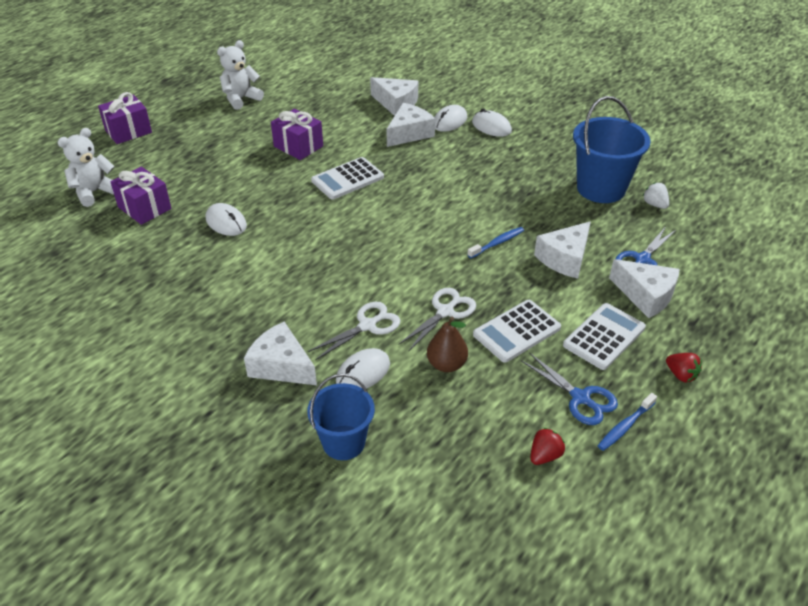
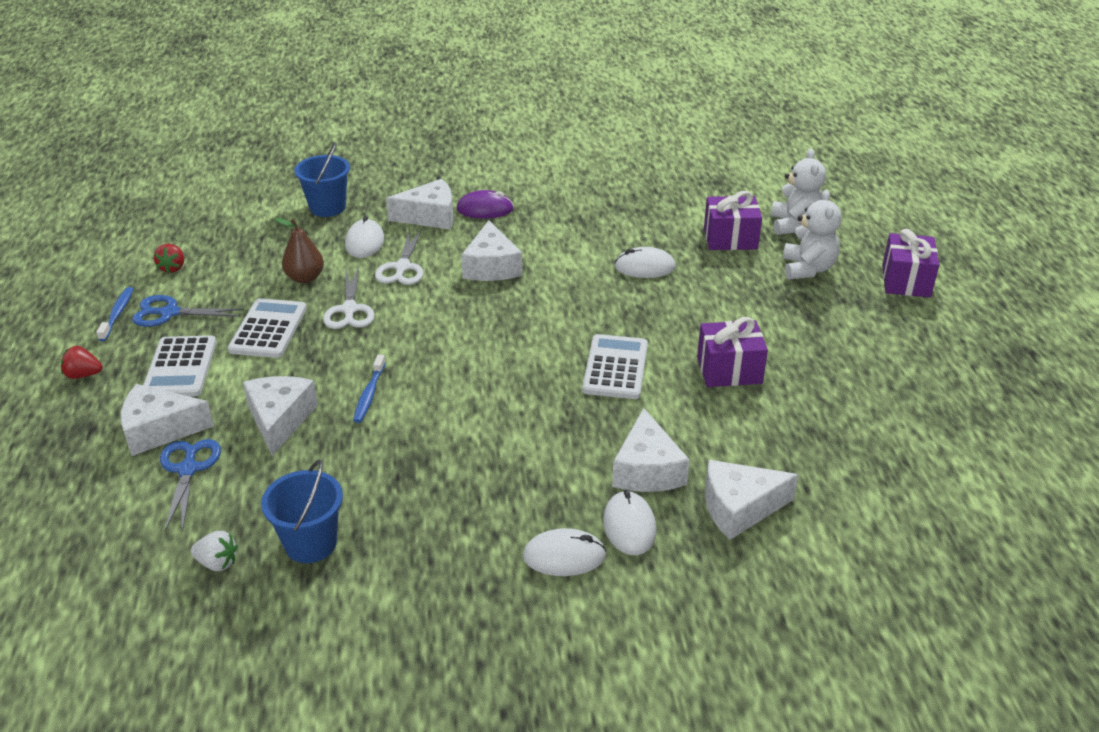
camera: 135 degrees right, 5 degrees down
white teddy bear [217,40,264,110] -> white teddy bear moved to [783,190,842,280]
blue bucket [573,96,651,203] -> blue bucket [261,460,343,563], size x0.65
none -> purple mouse [457,190,514,219]
none -> white cheese [461,221,522,281]

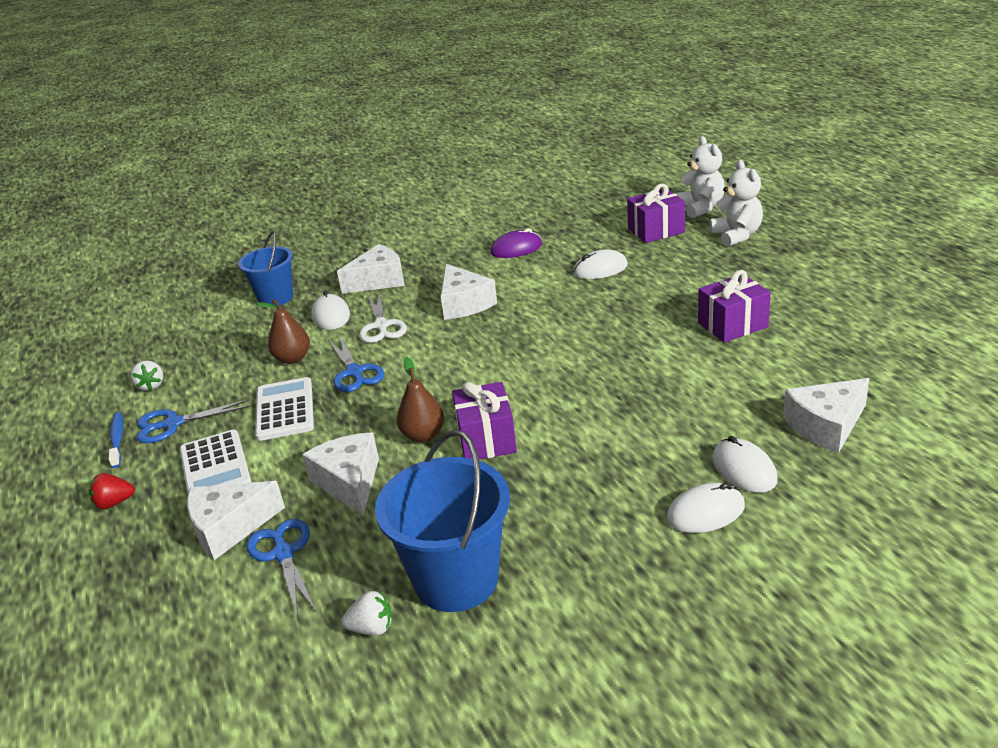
camera: 15 degrees left, 5 degrees down
red strawberry [154,244,184,273] -> white strawberry [131,361,163,391]
blue bucket [261,460,343,563] -> blue bucket [375,430,510,612], size x1.55
white scissors [323,266,375,329] -> blue scissors [328,336,384,392]
blue toothbrush [353,354,386,423] -> brown pear [397,357,444,442]
purple mouse [457,190,514,219] -> purple mouse moved to [490,228,542,258]
white calculator [582,334,648,399] -> none
white cheese [612,408,690,492] -> none
purple gift [882,229,939,297] -> purple gift moved to [452,382,517,459]

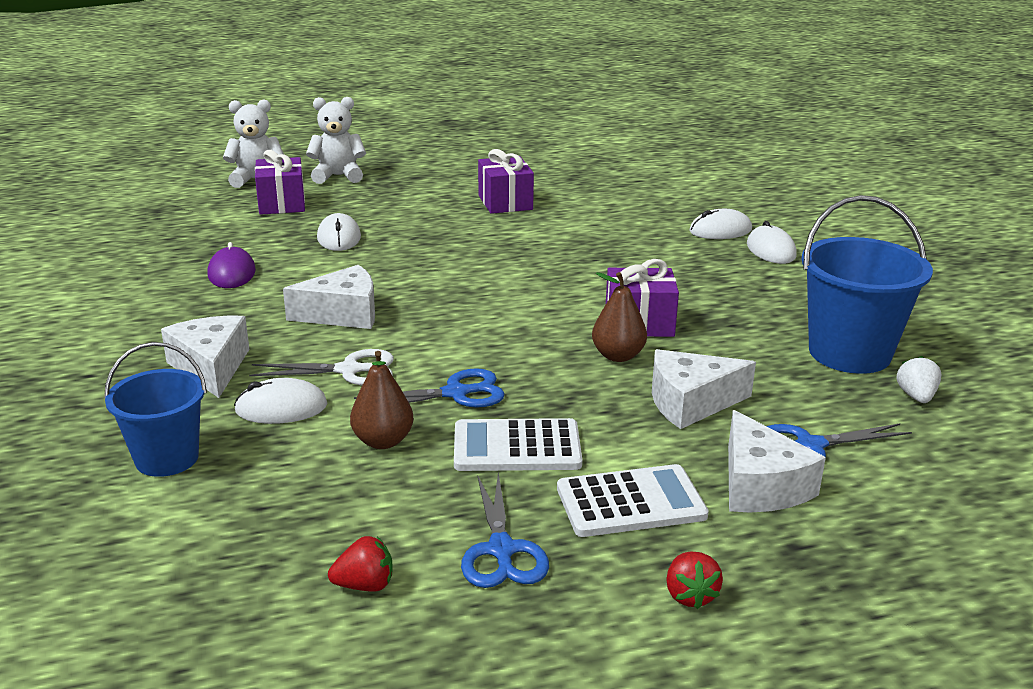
camera: 85 degrees left, 5 degrees down
blue toothbrush [109,412,123,468] -> none
white strawberry [131,361,163,391] -> red strawberry [328,536,393,592]
white cheese [783,378,870,453] -> none

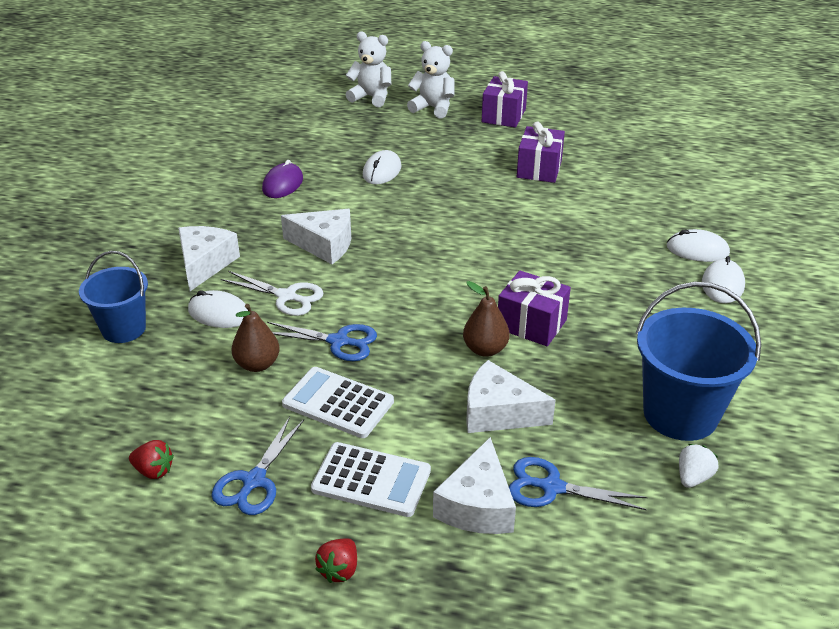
camera: 30 degrees right, 10 degrees up
purple gift [255,150,305,215] -> purple gift moved to [482,71,528,128]

